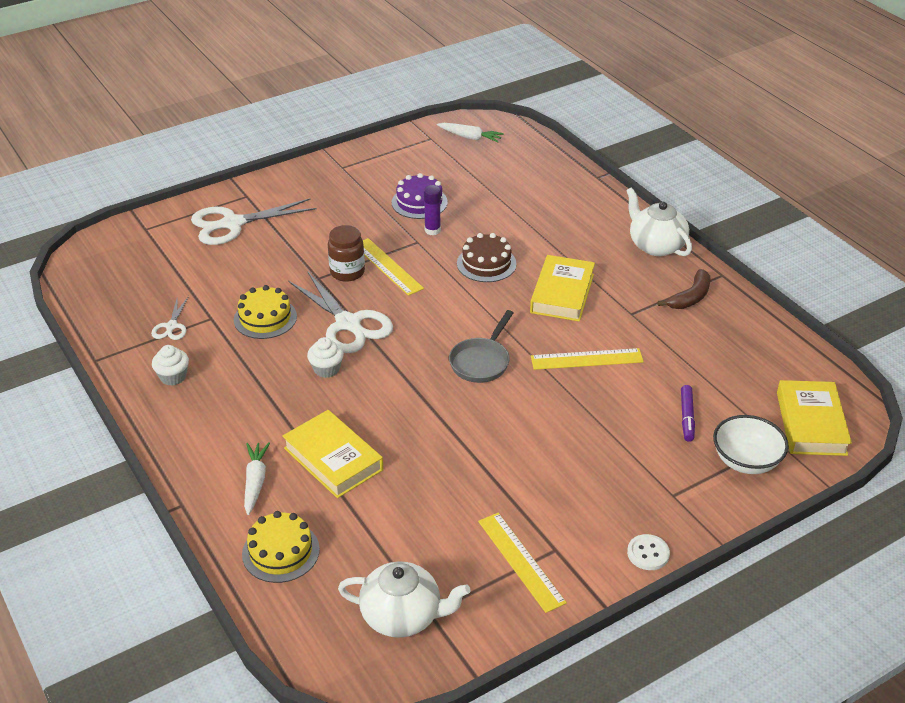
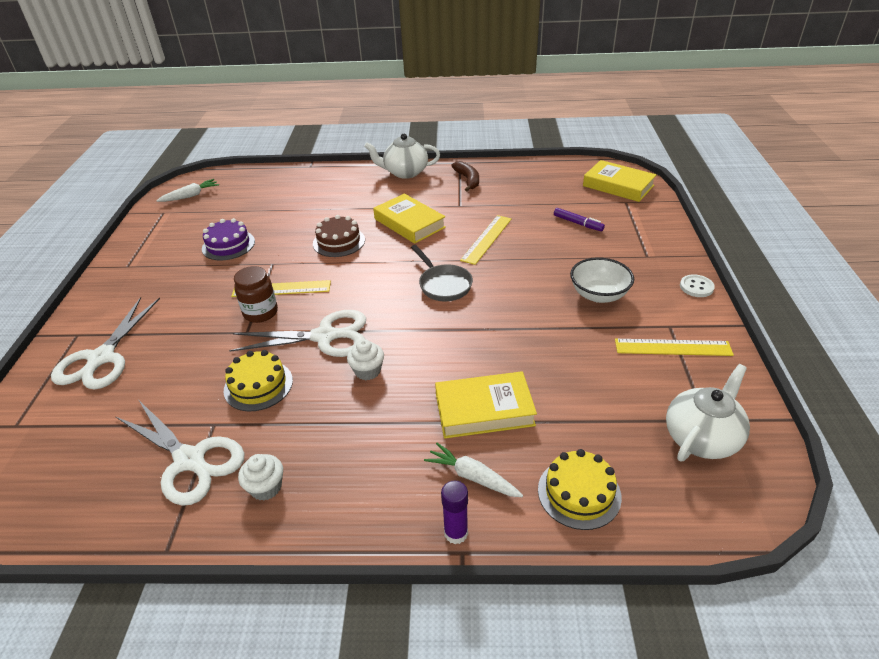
camera: 55 degrees left, 0 degrees up
white scissors [151,296,189,340] -> white scissors [116,400,244,506], size x1.99
purple glue stick [424,185,441,235] -> purple glue stick moved to [441,481,468,544]
white bowl [713,415,789,474] -> white bowl moved to [570,257,634,303]

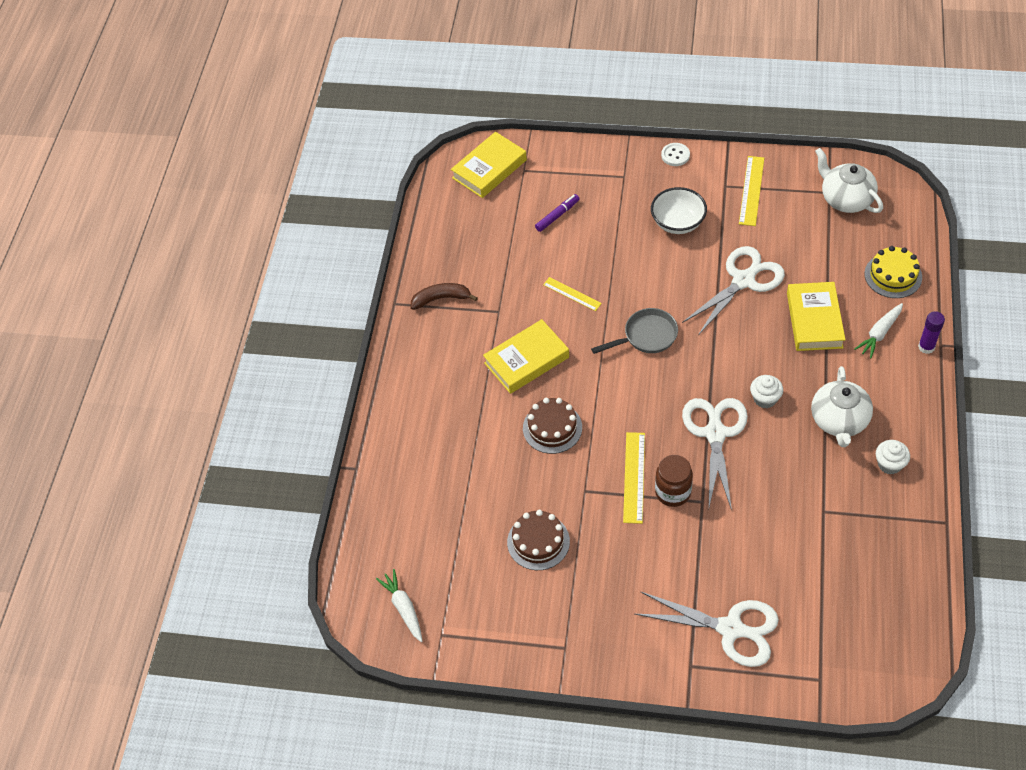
camera: 80 degrees left, 15 degrees up
white scissors [116,400,244,506] -> white scissors moved to [682,246,785,335]
purple cake [202,218,255,260] -> brown cake [507,510,570,570]
yellow cake [224,350,293,411] -> none
white teapot [364,133,440,179] -> white teapot moved to [811,366,873,447]
yellow ruler [460,215,512,265] -> yellow ruler [543,277,602,311], size x0.66

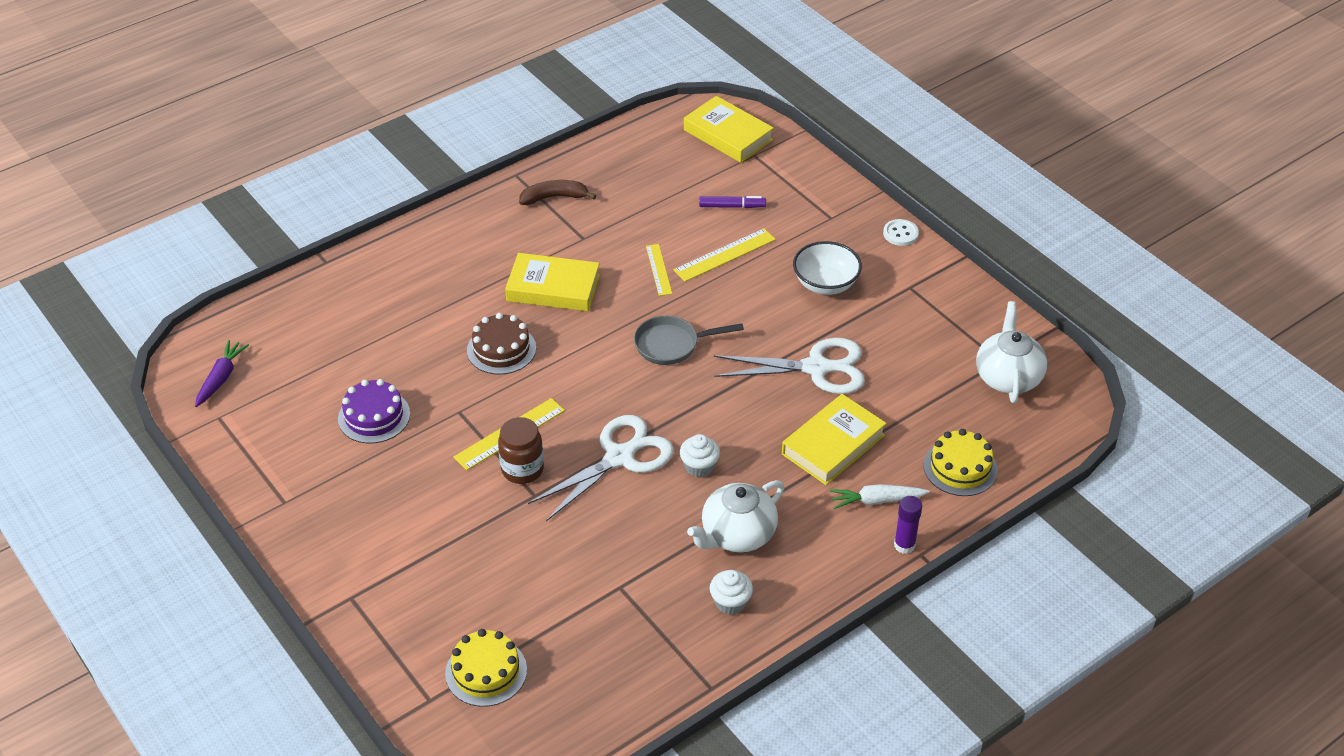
camera: 40 degrees right, 10 degrees down
white carrot [376,569,423,642] -> purple carrot [195,340,249,407]
brown banana [411,283,478,310] -> brown banana turned 45 degrees counterclockwise [519,180,596,205]
yellow book [451,132,527,198] -> yellow book turned 45 degrees clockwise [684,96,774,163]
brown cake [507,510,570,570] -> purple cake [338,379,410,443]
grey pan [591,308,678,354] -> grey pan turned 150 degrees clockwise [634,316,744,365]
white scissors [635,592,779,667] -> none
yellow ruler [739,156,764,226] -> yellow ruler moved to [673,228,776,282]
none -> yellow cake [445,629,527,707]

